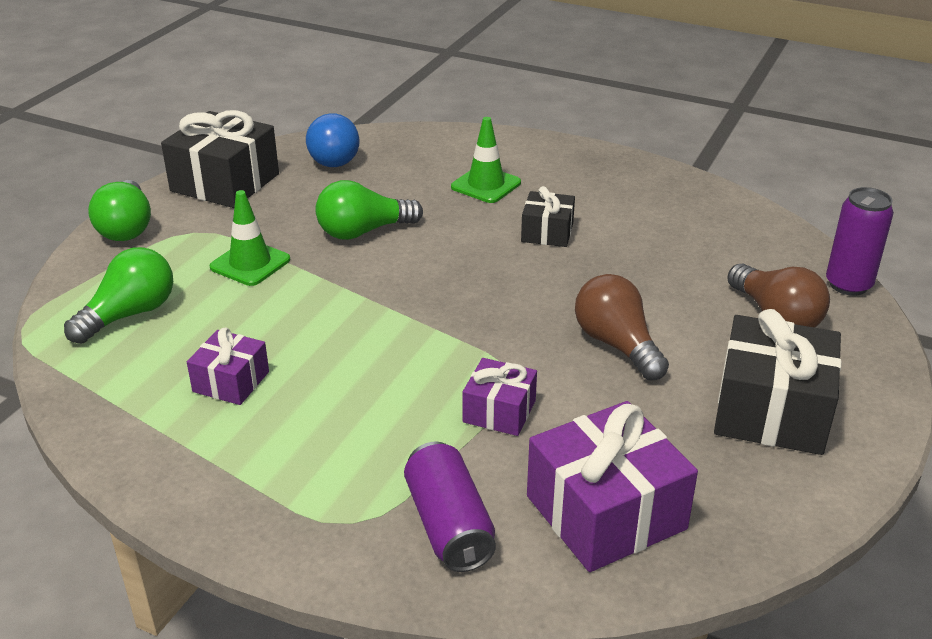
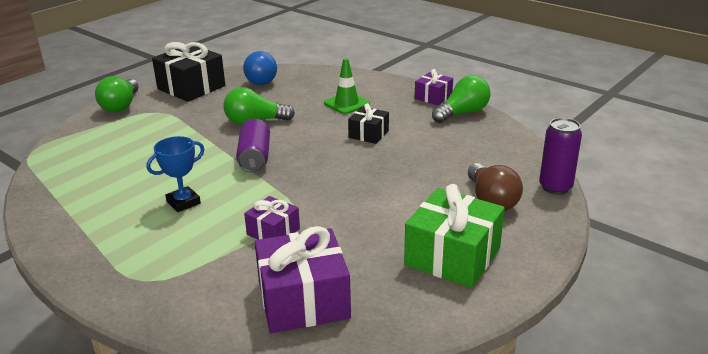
camera: 15 degrees right, 5 degrees down
green light bulb [64,247,173,344] -> green light bulb moved to [432,75,491,123]
purple gift [187,328,269,405] -> purple gift moved to [415,69,453,105]
green traffic cone [210,190,290,286] -> none
purple can [404,441,496,572] -> purple can moved to [236,119,270,173]
brown light bulb [575,274,669,381] -> none
black gift [714,309,842,455] -> green gift [404,184,505,288]
none -> blue trophy [147,136,204,212]

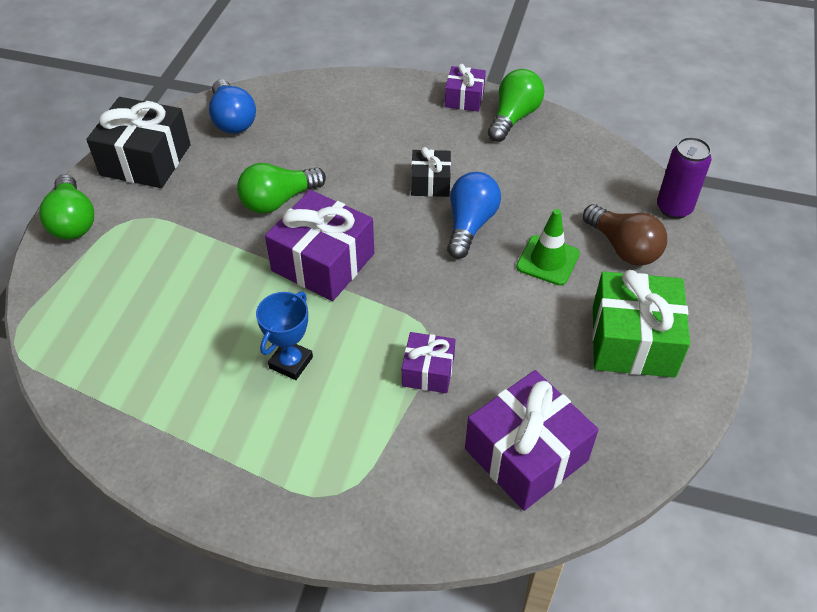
camera: 25 degrees left, 20 degrees up
purple can [236,119,270,173] -> purple gift [265,190,374,301]
green traffic cone [324,58,370,114] -> green traffic cone moved to [516,209,580,286]
none -> blue light bulb [447,172,501,259]

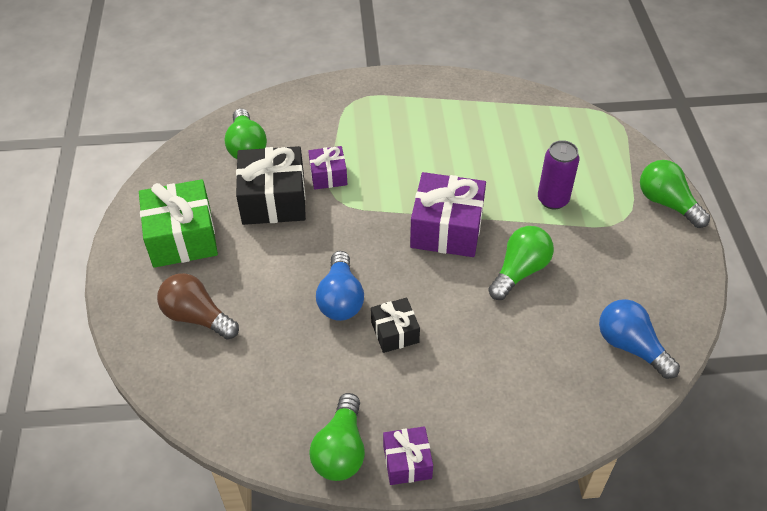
camera: 160 degrees right, 0 degrees up
black gift [86,97,191,188] -> black gift moved to [236,146,306,225]
blue trophy [256,292,313,380] -> none
purple gift [465,370,599,511] -> green light bulb [225,108,267,159]
green traffic cone [516,209,580,286] -> none
purple can [657,137,711,219] -> purple can moved to [538,140,580,210]

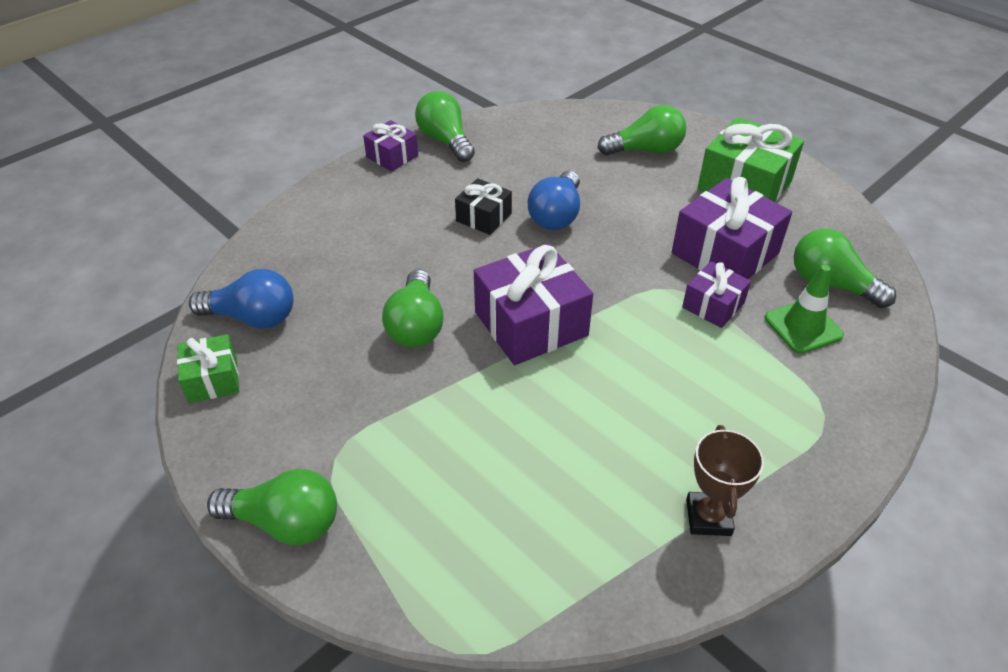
camera: 140 degrees right, 5 degrees down
brown light bulb [157,273,239,340] -> green light bulb [597,105,686,155]
black gift [236,146,306,225] -> purple gift [672,177,792,279]
blue light bulb [316,251,364,321] -> blue light bulb turned 120 degrees counterclockwise [528,171,580,230]
purple can [538,140,580,210] -> none
none -> green gift [177,334,239,403]
none -> brown trophy [686,425,764,536]
none -> green traffic cone [765,265,844,354]

